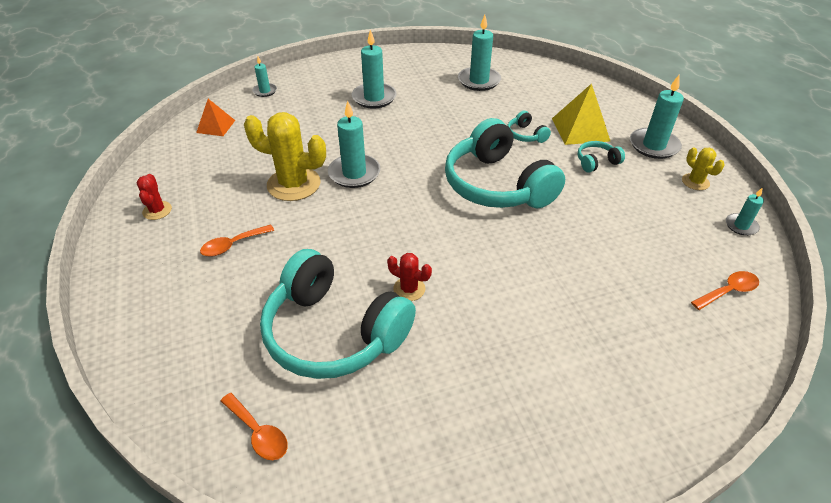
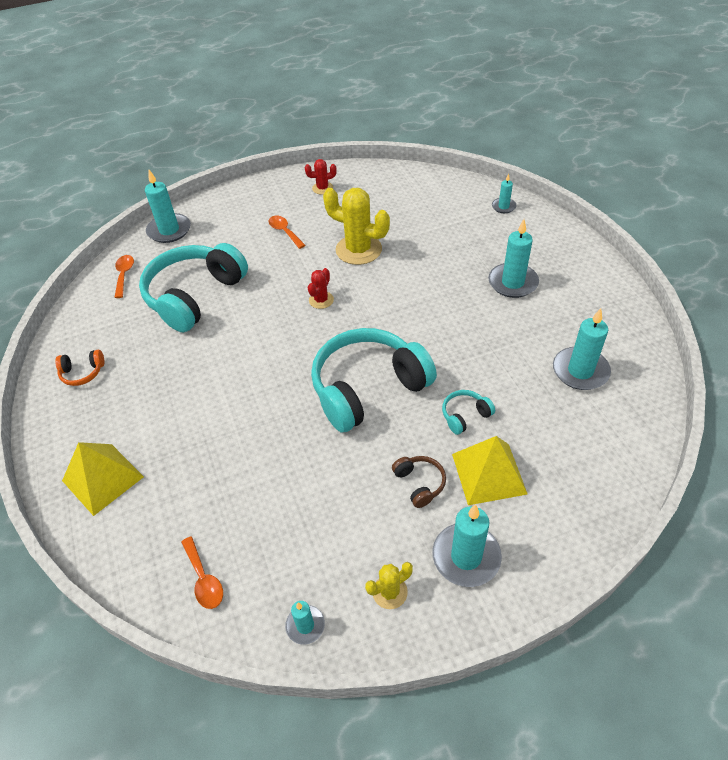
camera: 90 degrees right, 5 degrees up
orange pyramid [196,99,235,136] -> none
orange spoon [221,393,288,460] -> orange spoon turned 135 degrees clockwise [114,255,134,298]
yellow cactus [244,112,326,201] -> yellow cactus turned 75 degrees counterclockwise [323,188,390,265]
turquoise candle [328,101,380,188] -> turquoise candle moved to [145,170,191,243]
red cactus [387,253,432,301] -> red cactus moved to [308,268,334,309]
turquoise headphones [578,141,625,173] -> brown headphones [392,456,446,508]
none -> orange headphones [55,350,104,386]
none -> yellow pyramid [62,442,144,516]

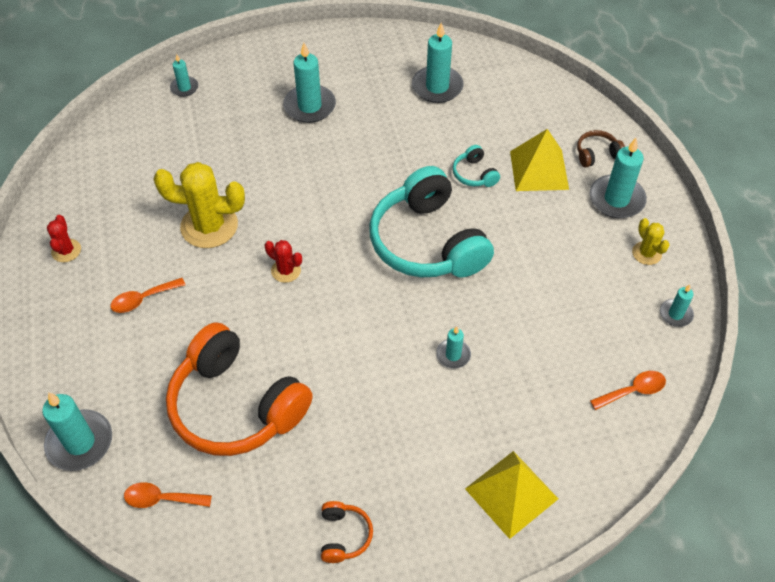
camera: 85 degrees left, 5 degrees up
turquoise headphones [139,243,248,332] -> orange headphones [166,322,313,456]
yellow cactus [323,188,390,265] -> yellow cactus turned 60 degrees clockwise [153,162,245,248]
brown headphones [392,456,446,508] -> brown headphones moved to [577,130,625,167]
none -> turquoise candle [436,326,471,369]

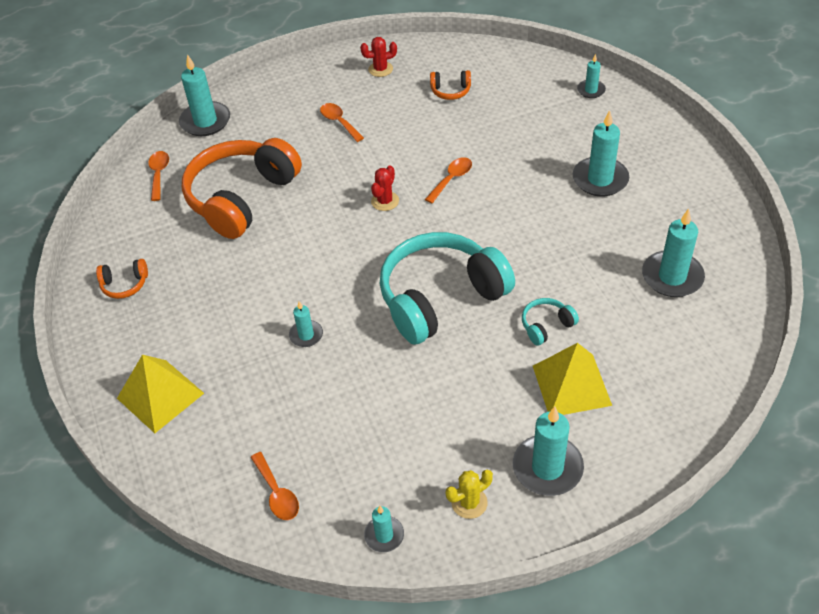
camera: 85 degrees right, 5 degrees down
yellow cactus [153,162,245,248] -> none
brown headphones [577,130,625,167] -> none
none -> orange spoon [425,157,472,203]
none -> orange headphones [430,70,471,100]

